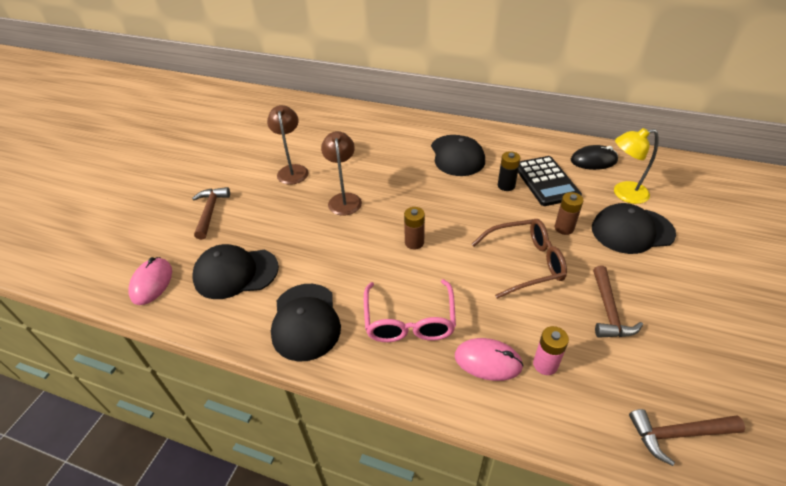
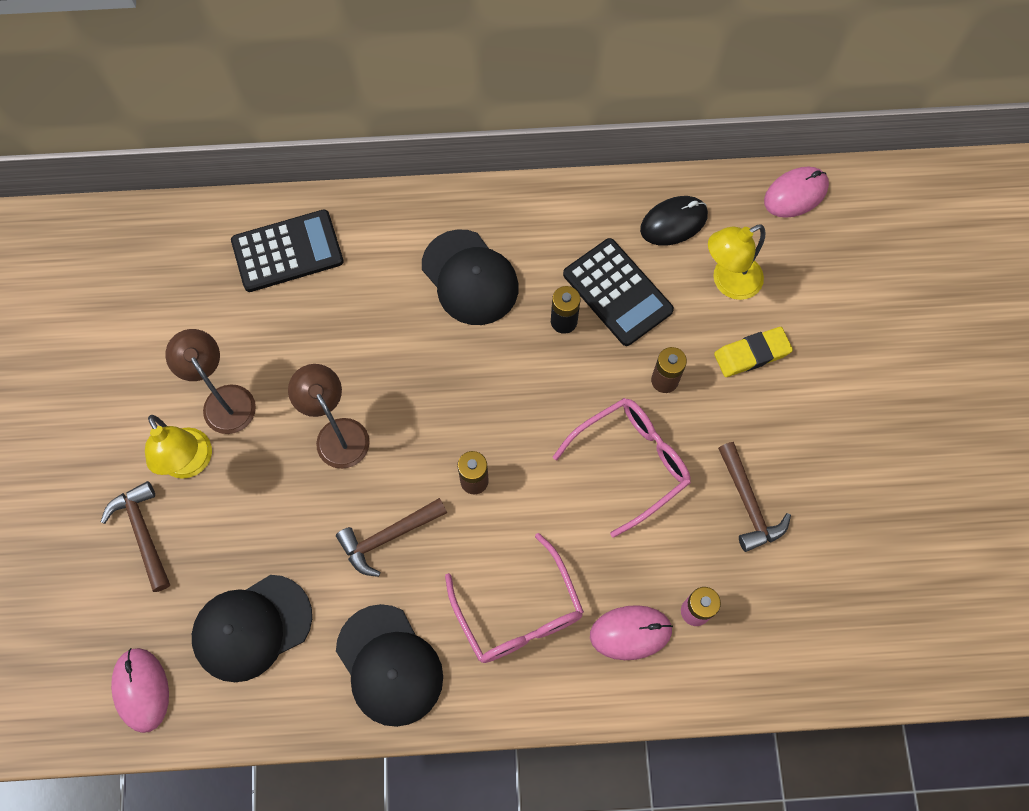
camera: 25 degrees left, 25 degrees up
brown glasses [472,219,567,299] -> pink glasses [553,398,691,538]
black cap [592,203,676,254] -> yellow eraser [714,327,793,377]
brown hammer [629,409,745,466] -> brown hammer moved to [336,498,447,577]
none -> yellow lamp [145,415,212,479]
none -> black calculator [231,210,344,292]
none -> pink mouse [764,167,829,218]

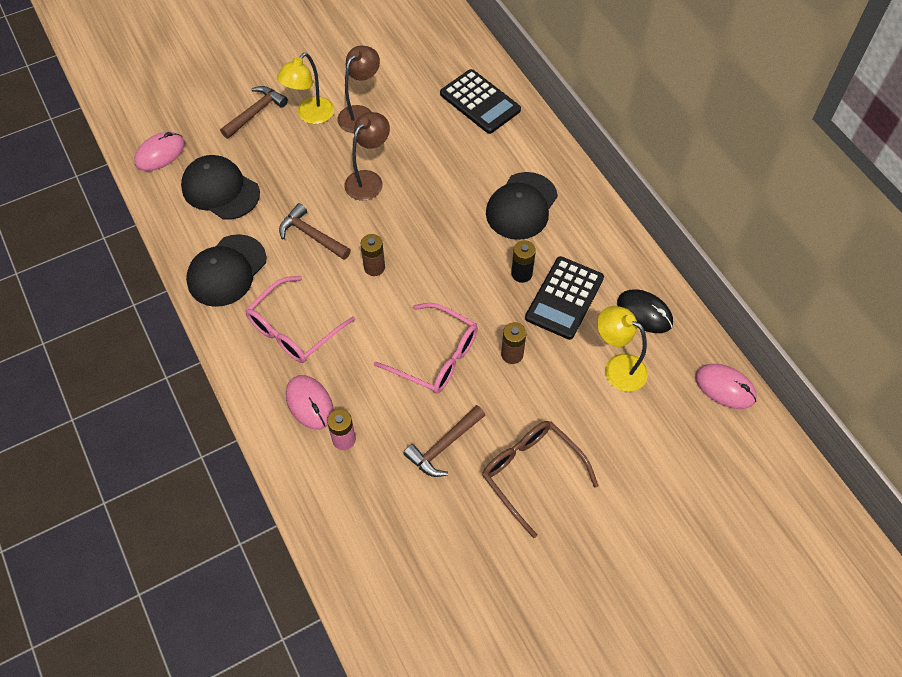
camera: 65 degrees right, 10 degrees down
yellow eraser [714,327,793,377] -> none
none -> brown glasses [482,421,598,538]

